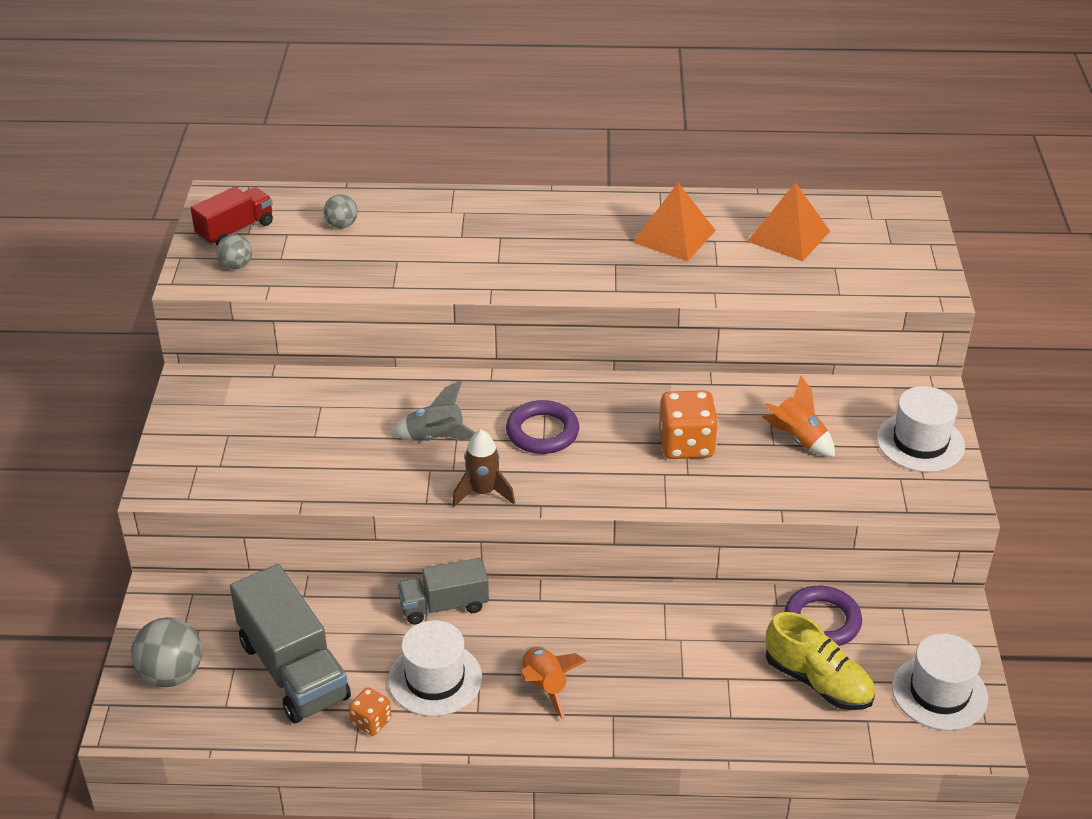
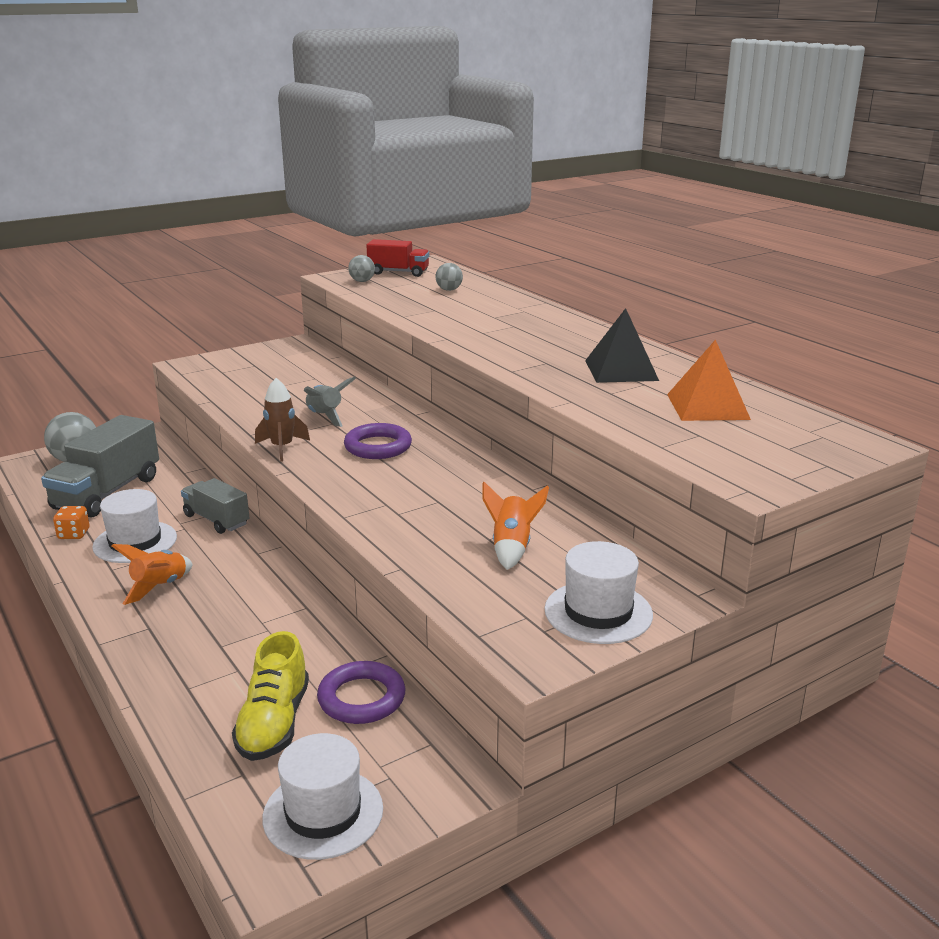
camera: 55 degrees right, 15 degrees down
orange pyramid [633,183,716,261] -> black pyramid [585,308,659,383]
orange dice [659,390,718,459] -> none

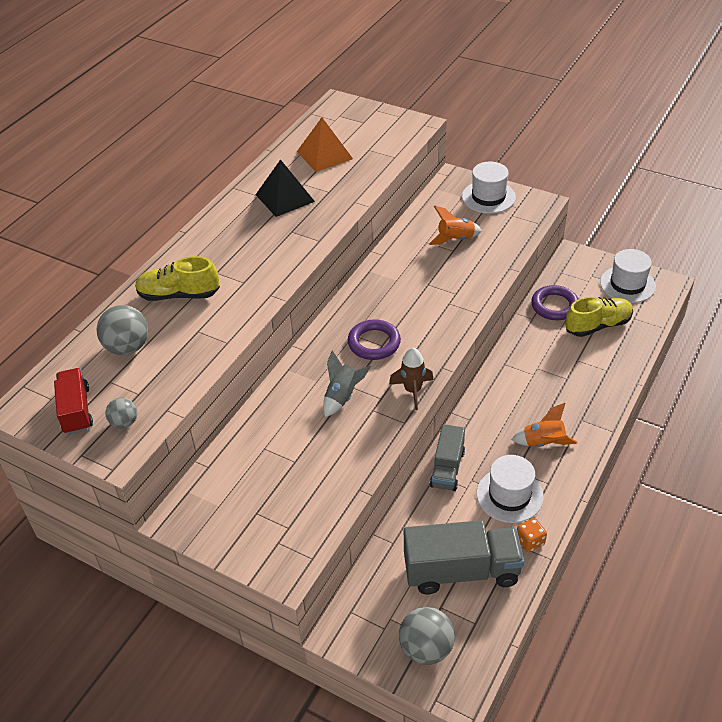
camera: 115 degrees left, 20 degrees up
grey ball [435,263,463,291] -> grey ball [96,305,148,355], size x1.74
none -> yellow shoe [135,256,220,301]

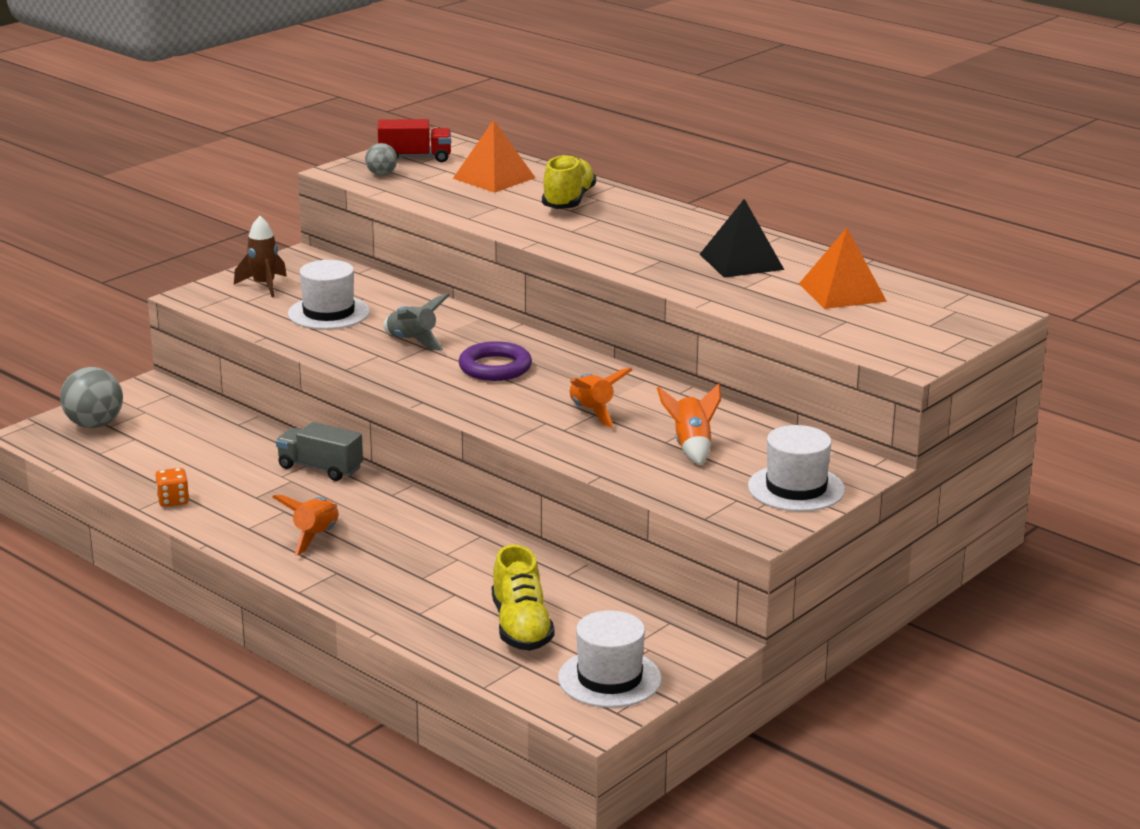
camera: 100 degrees right, 20 degrees down
grey ball [96,305,148,355] -> orange pyramid [453,120,535,193]
brown rocket [389,348,434,410] -> brown rocket moved to [234,216,287,297]
grey truck [404,520,524,594] -> none
white hat [477,455,544,523] -> white hat moved to [288,260,370,329]
purple ring [531,285,578,320] -> none
none -> orange rocket [569,368,632,427]

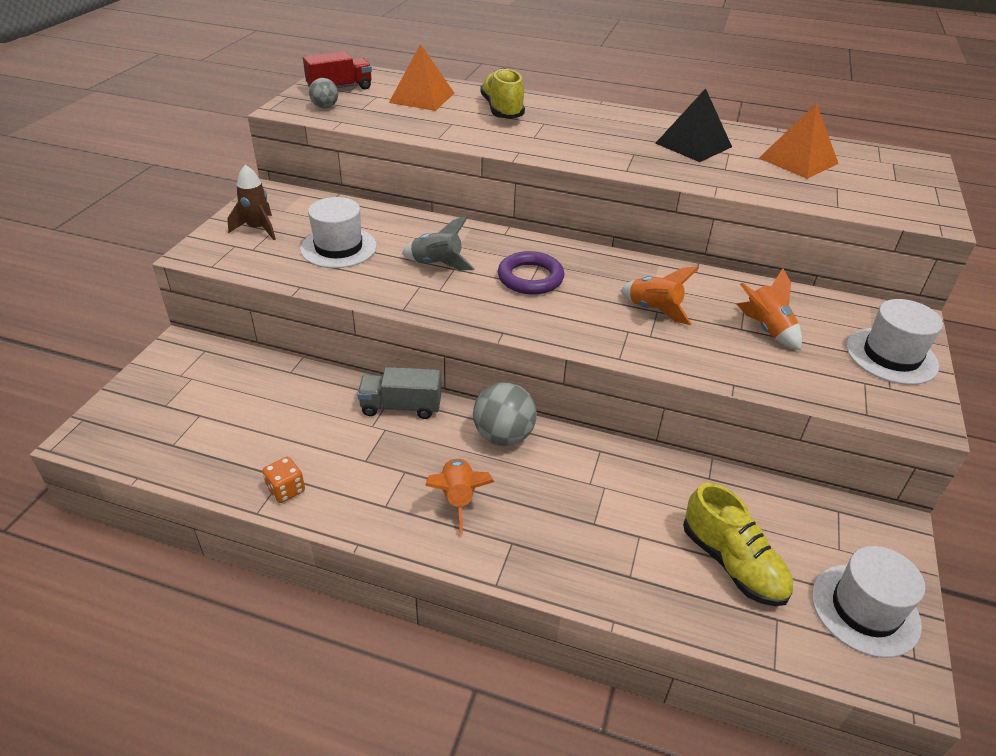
camera: 25 degrees left, 15 degrees up
grey ball [60,367,123,428] -> grey ball moved to [473,382,537,446]

